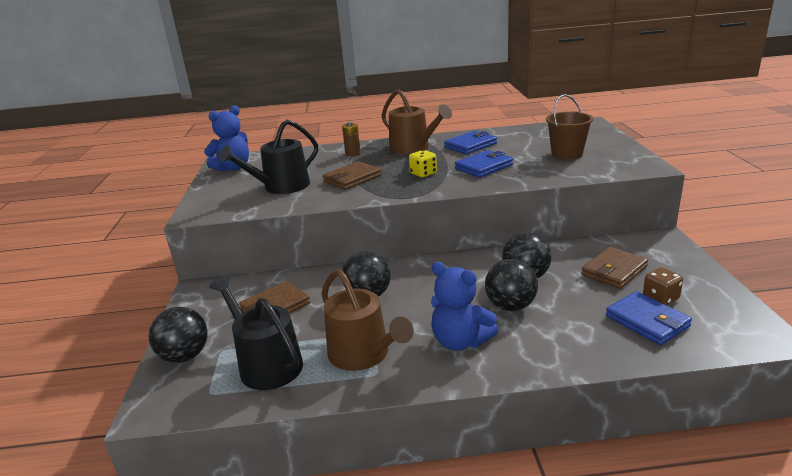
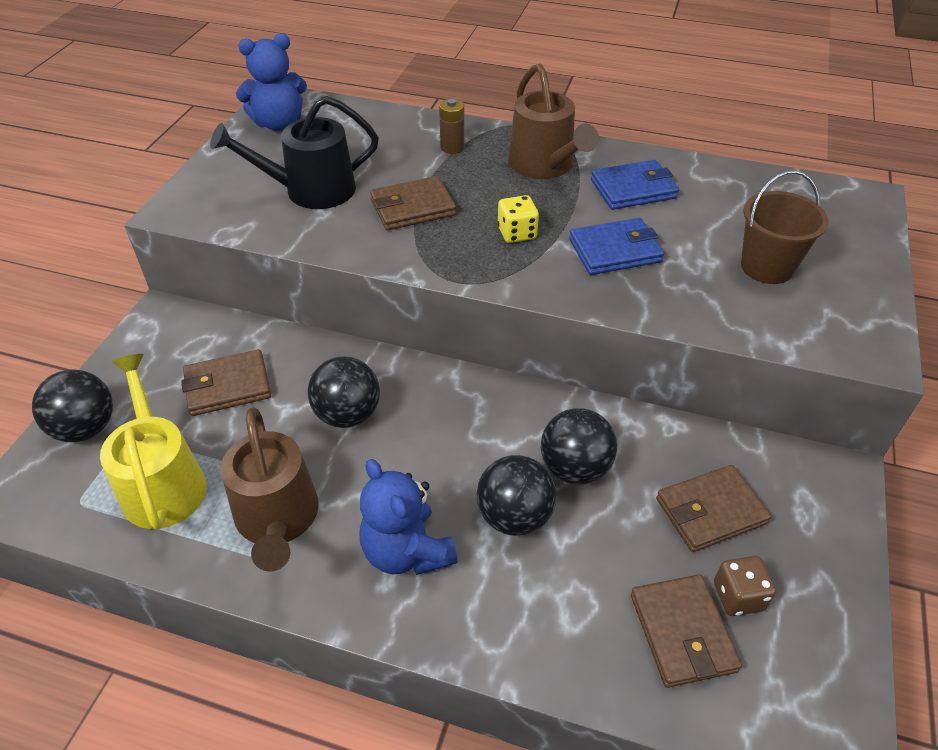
camera: 20 degrees right, 20 degrees up
black watering can [209,275,303,390] -> yellow watering can [100,354,207,530]
blue wallet [606,291,692,345] -> brown wallet [631,574,742,688]

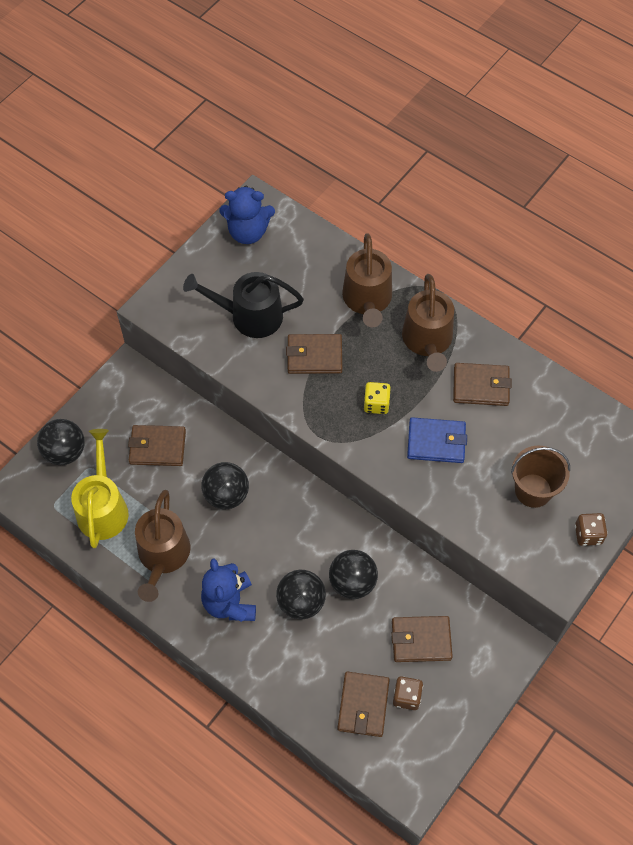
camera: 20 degrees right, 15 degrees up
brown battery [439,99,464,154] -> brown watering can [342,233,392,328]
blue wallet [591,160,679,210] -> brown wallet [453,363,512,406]
none -> brown dice [575,513,607,546]

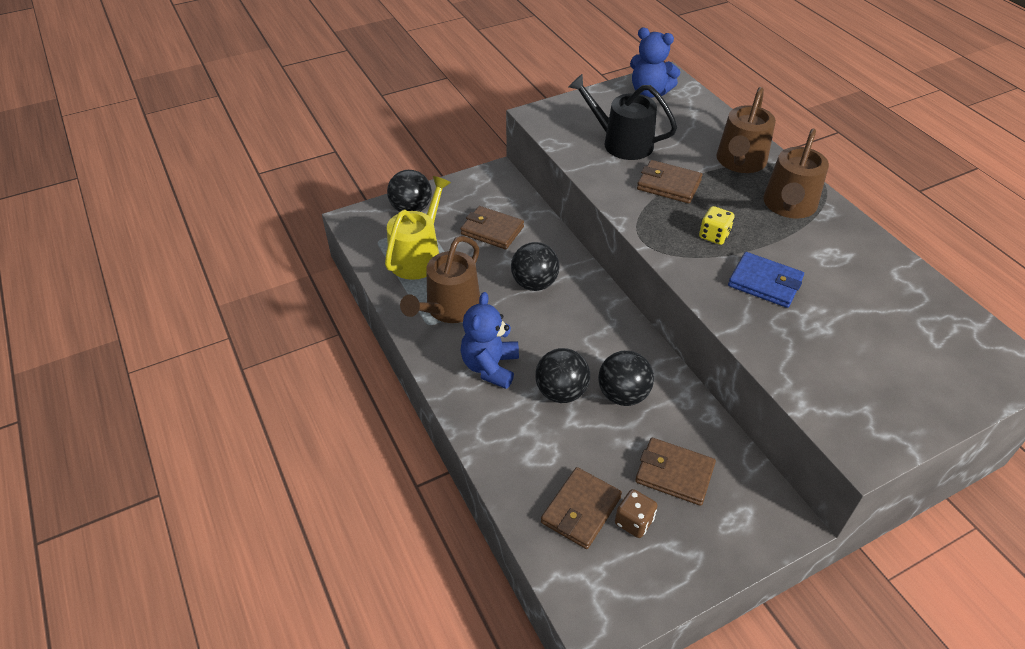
camera: 25 degrees right, 15 degrees down
brown wallet [453,363,512,406] -> none
brown bucket [511,446,570,508] -> none
brown dice [575,513,607,546] -> none

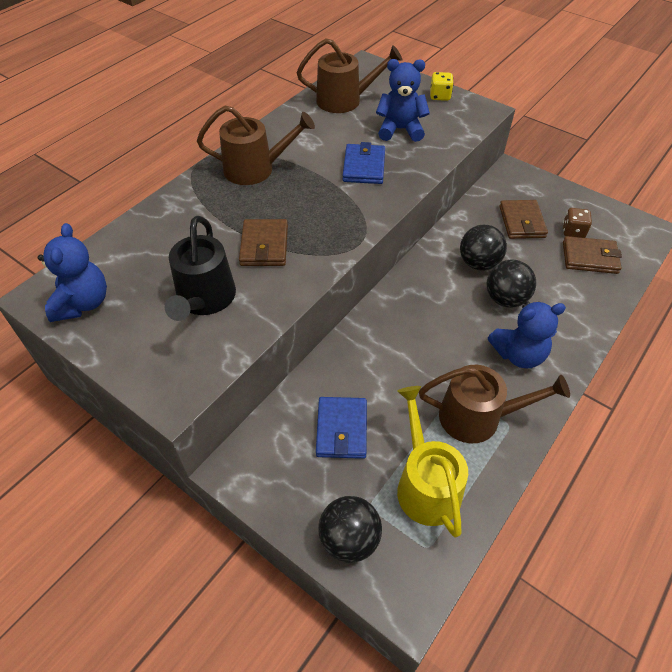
camera: 115 degrees left, 5 degrees up
yellow watering can [385,176,451,280] -> yellow watering can turned 75 degrees clockwise [397,386,468,538]
brown wallet [460,206,524,249] -> blue wallet [316,397,367,459]
black ball [511,242,560,291] -> none
yellow dice [699,206,735,245] -> yellow dice moved to [430,72,454,101]
brown watering can [717,87,776,173] -> brown watering can moved to [297,38,402,113]
none -> blue teddy bear [376,59,430,142]

